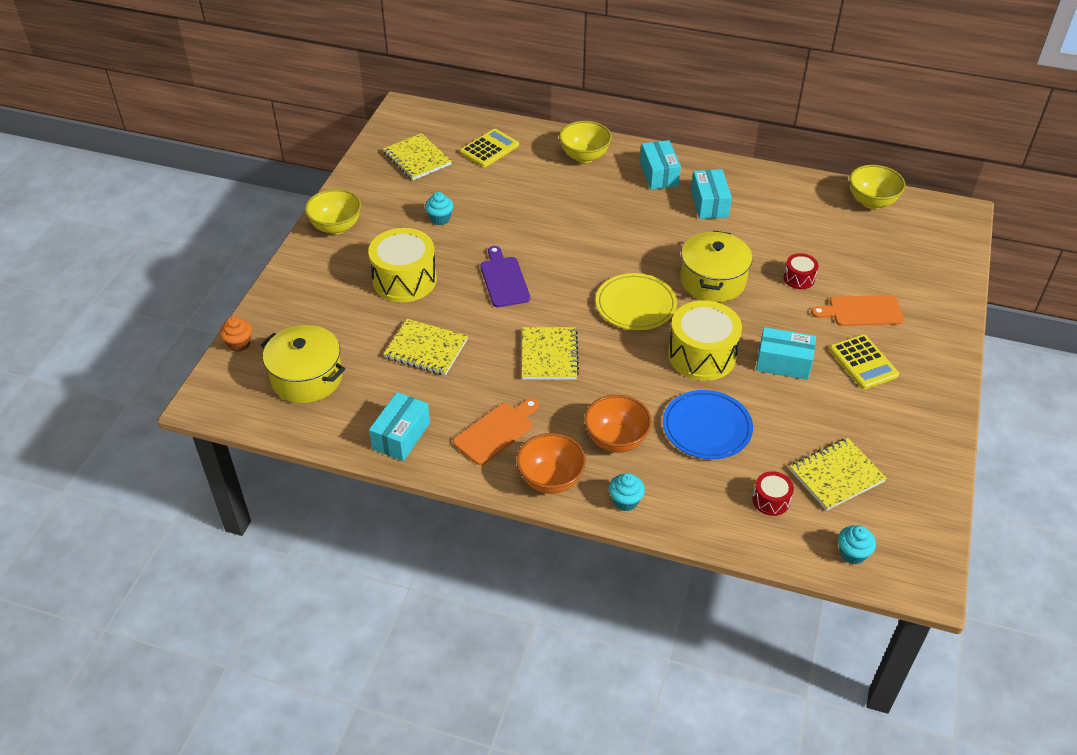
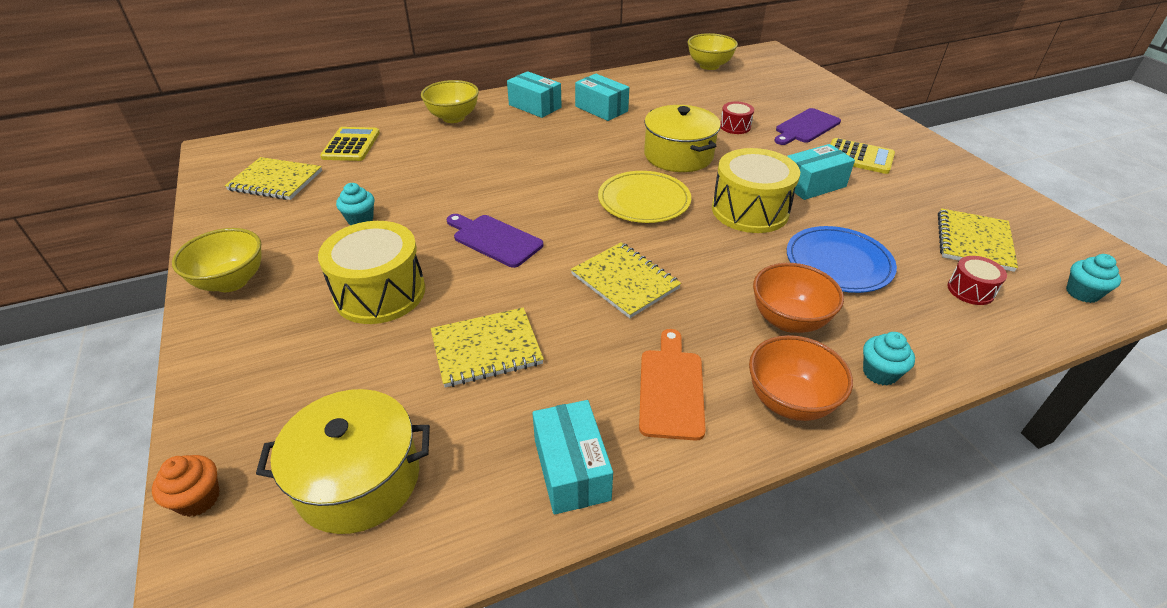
camera: 40 degrees left, 5 degrees down
orange cutting board [811,295,904,326] -> purple cutting board [774,108,841,145]

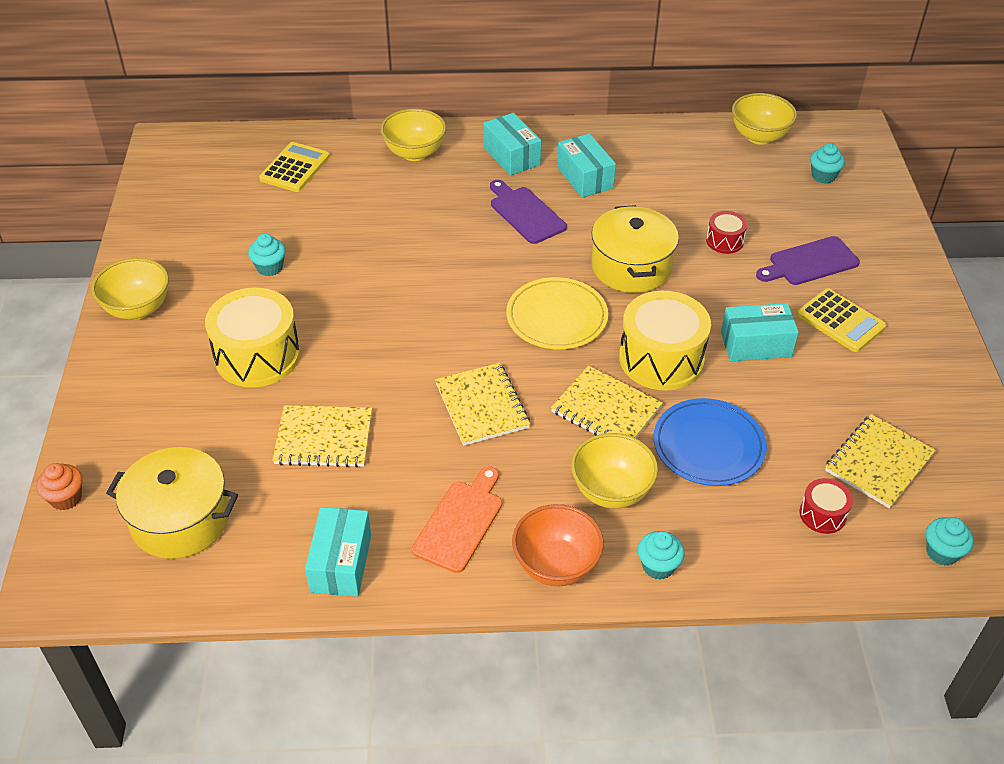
camera: 20 degrees right, 5 degrees up
yellow notebook [225,157,322,200] -> yellow notebook moved to [551,366,663,438]
purple cutting board [447,214,543,268] -> purple cutting board moved to [490,180,567,244]
orange bowl [753,263,844,333] -> yellow bowl [571,433,658,509]
none -> turquoise cupcake [810,143,845,184]

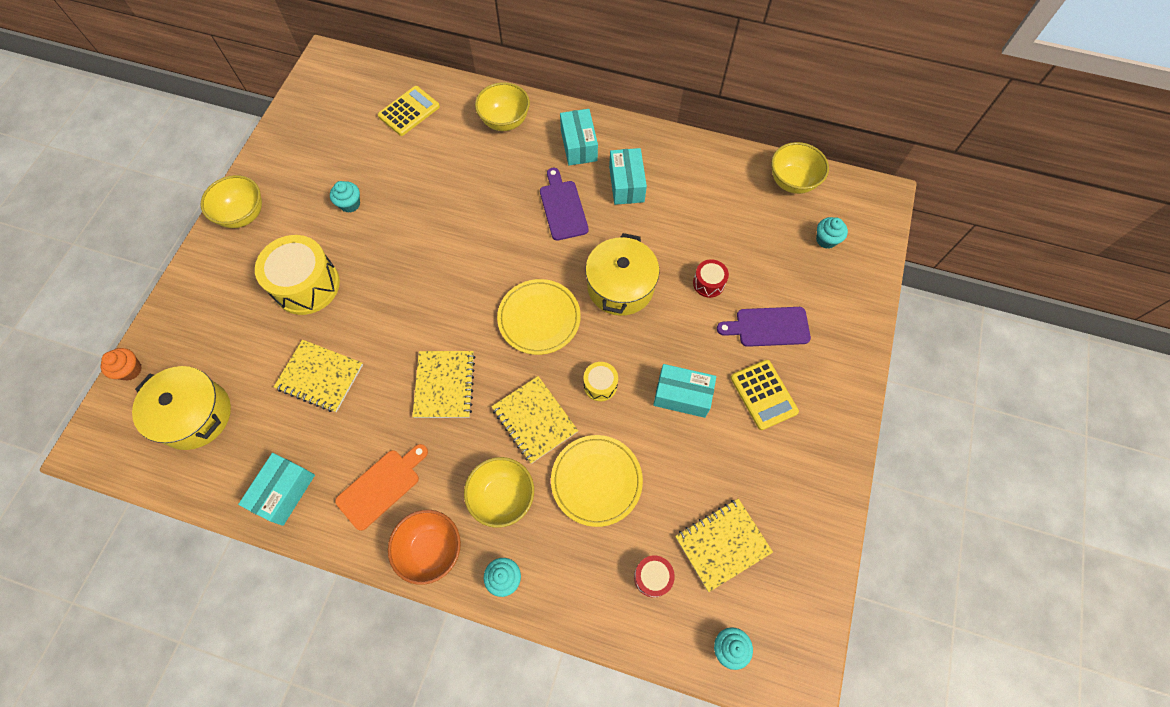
camera: 20 degrees right, 20 degrees up
yellow drum [619,291,711,390] -> yellow drum [584,362,618,401], size x0.49
blue plate [653,398,767,486] -> yellow plate [551,435,643,527]

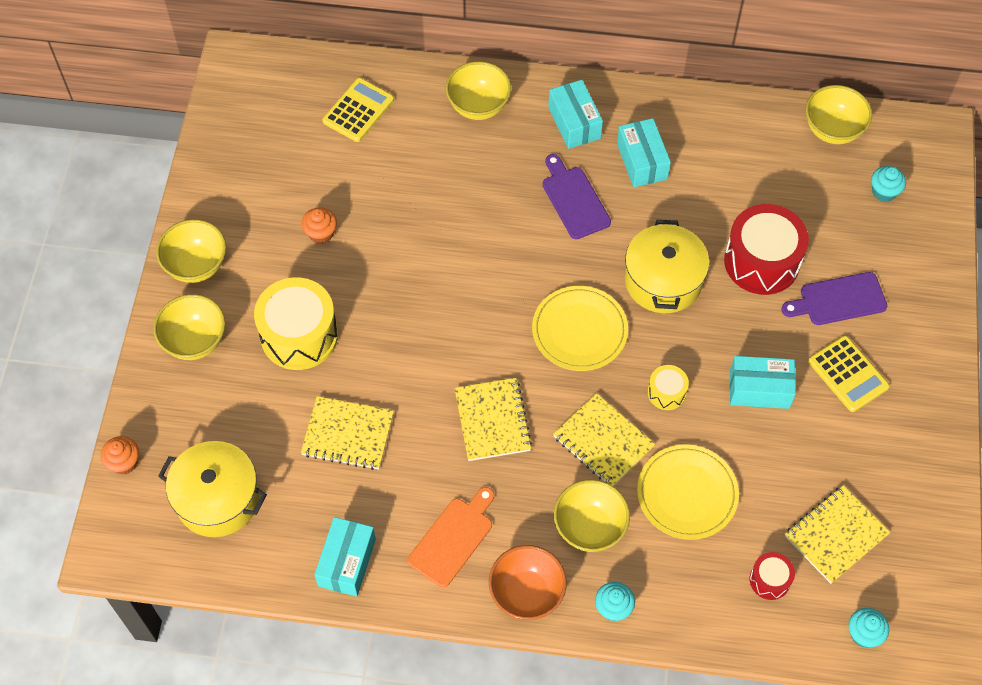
camera: 10 degrees left, 5 degrees down
turquoise cupcake [330,181,360,213] -> orange cupcake [302,207,337,244]
red drum [693,259,729,298] -> red drum [724,204,809,295], size x2.06
none -> yellow bowl [153,294,225,360]

